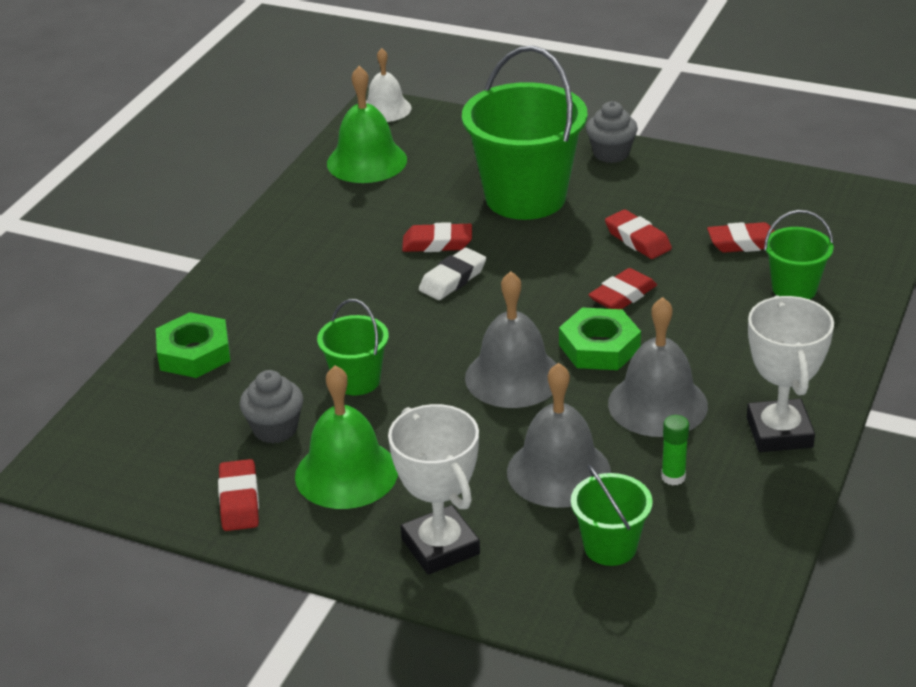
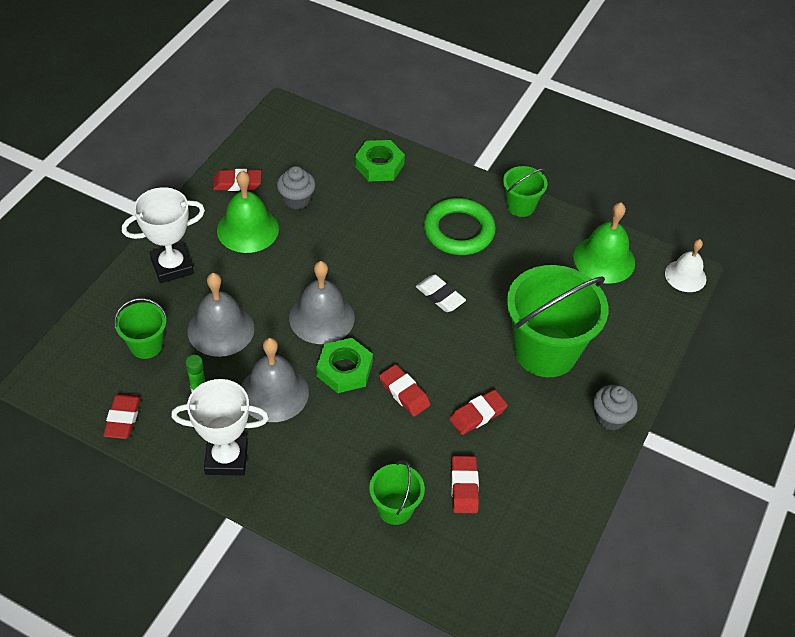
camera: 90 degrees right, 15 degrees up
green bucket [317,299,389,395] -> green bucket moved to [503,166,547,217]
red eraser [402,222,472,252] -> red eraser moved to [103,394,141,439]
none -> green ring [424,198,496,255]

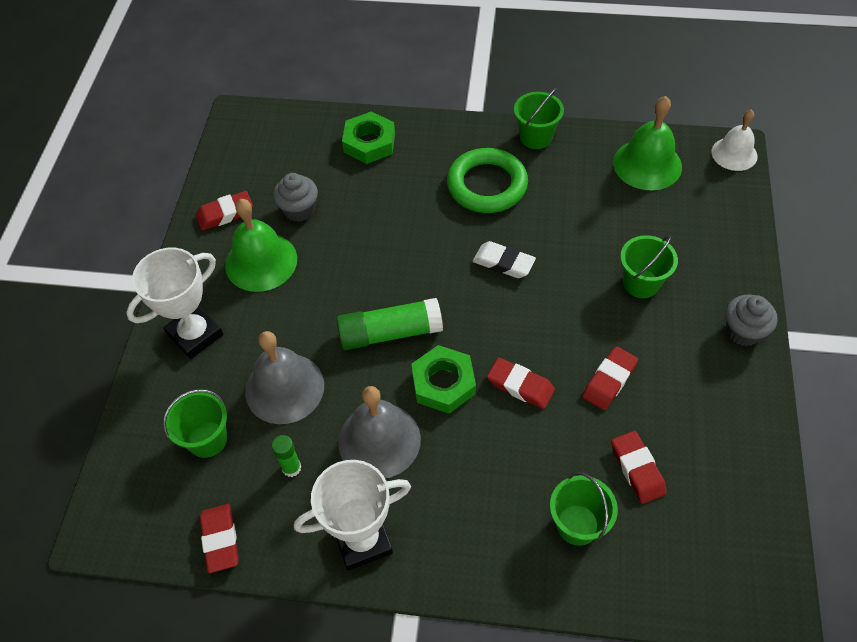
camera: 15 degrees left, 5 degrees up
grey bell [289,261,355,344] -> green glue stick [336,298,443,350]
green bucket [507,265,608,377] -> green bucket [620,235,678,298], size x0.50

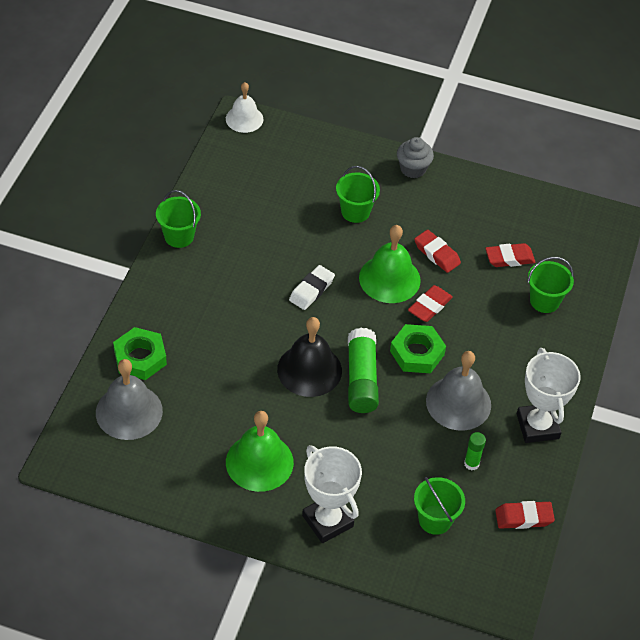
camera: 85 degrees left, 5 degrees down
red eraser [196,191,253,231] -> none
grey bell [245,331,324,424] -> grey bell moved to [96,359,163,440]
grey cupcake [273,173,318,222] -> none
green ring [447,148,528,213] -> none
green bell [613,96,682,191] -> green bell moved to [359,225,421,303]
none -> black bell [277,317,342,397]

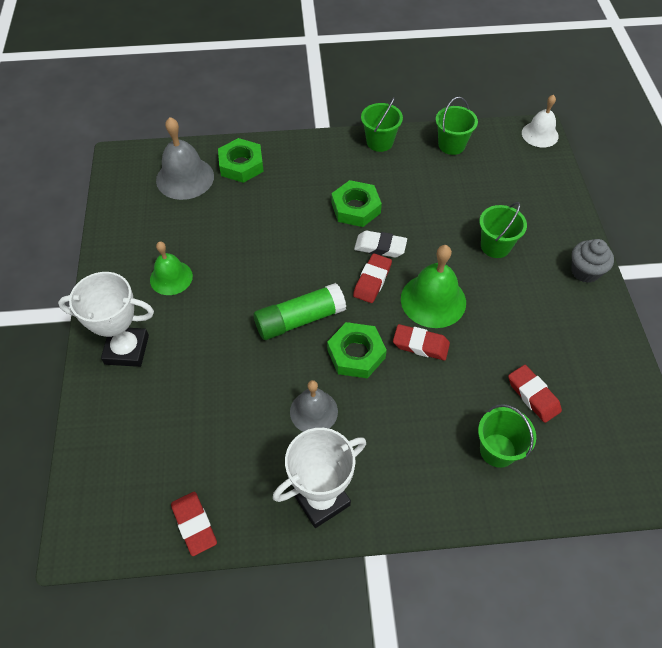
camera: 70 degrees right, 5 degrees up
green bell [226,411,294,492] -> green bell [150,241,193,295], size x0.66
black bell [277,317,342,397] -> none
white trophy [302,445,362,543] -> white trophy turned 60 degrees clockwise [58,272,154,367]
red eraser [414,230,461,273] -> red eraser moved to [353,253,392,303]
green bucket [414,477,465,535] -> green bucket moved to [436,97,478,155]
grey bell [426,351,491,431] -> grey bell [290,380,338,432], size x0.66
green glue stick [464,432,486,470] -> none
none -> green nut [332,180,382,227]

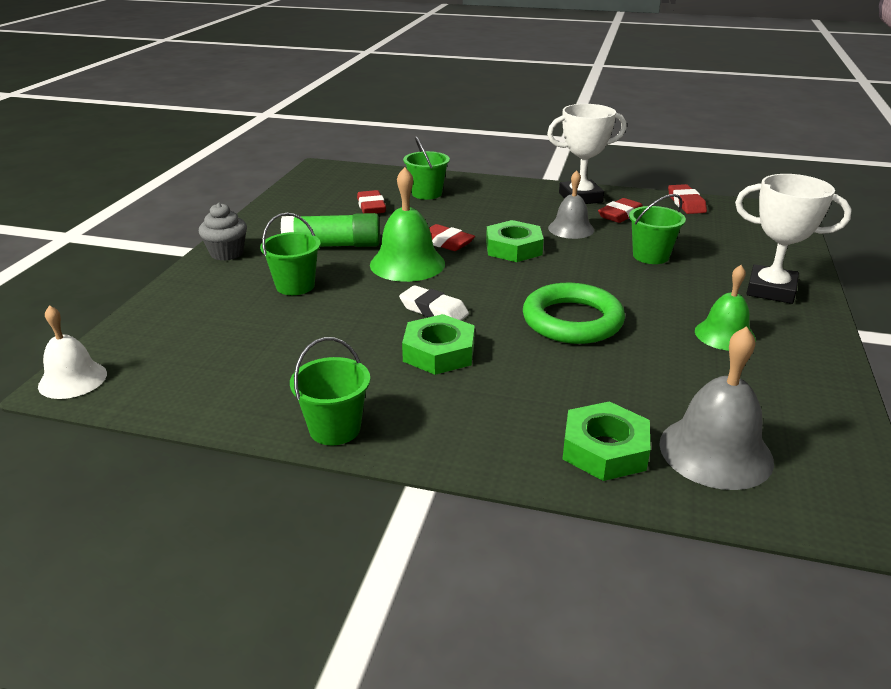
camera: 160 degrees left, 25 degrees down
green glue stick [254,283,346,340] -> green glue stick moved to [281,213,380,247]
red eraser [353,253,392,303] -> red eraser moved to [598,198,643,223]
green bucket [436,97,478,155] -> green bucket moved to [629,194,686,264]
none -> green ring [523,283,625,344]

